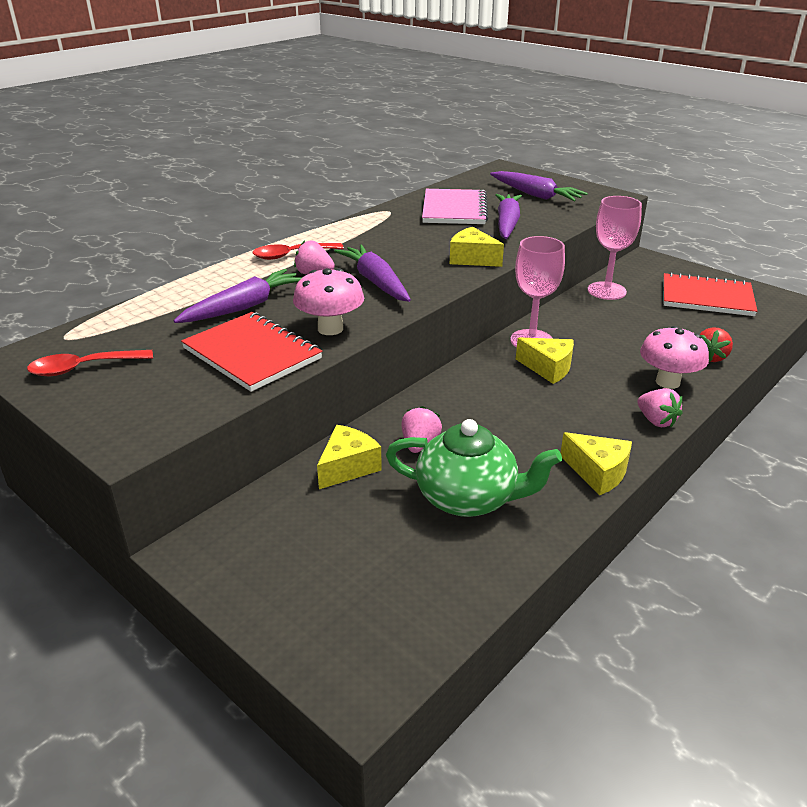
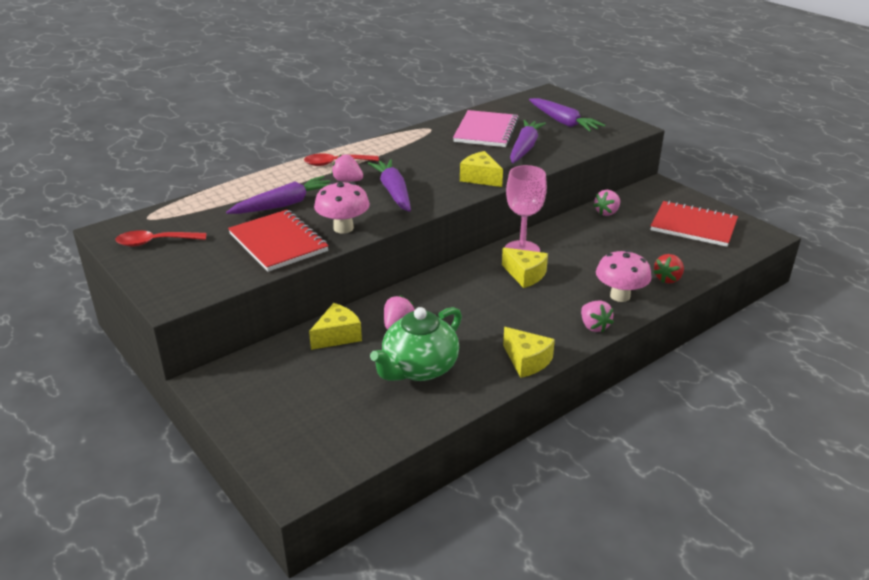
camera: 10 degrees right, 0 degrees up
green teapot [386,419,562,517] -> green teapot turned 105 degrees clockwise [370,307,462,381]
pink goblet [588,196,642,300] -> pink strawberry [593,190,620,216]

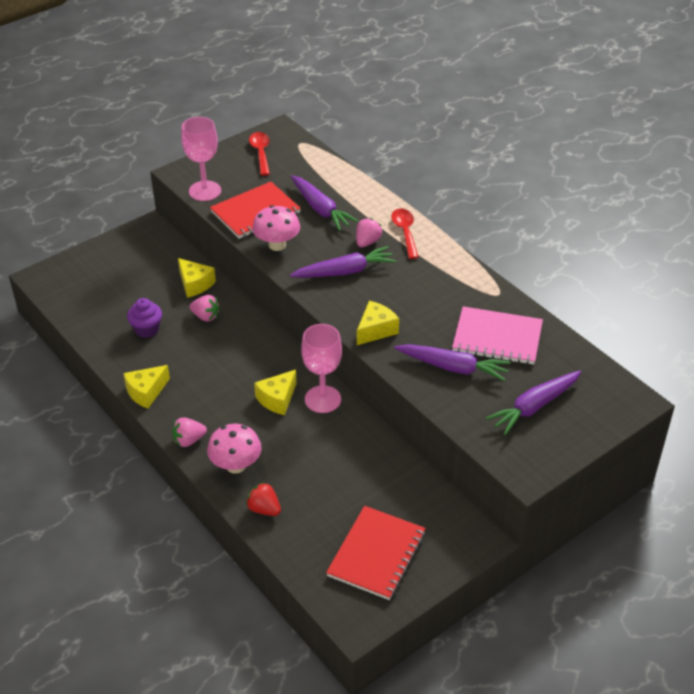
camera: 90 degrees right, 10 degrees up
green teapot [370,307,462,381] -> purple cupcake [127,298,162,338]
pink strawberry [593,190,620,216] -> none
none -> pink goblet [181,117,221,201]

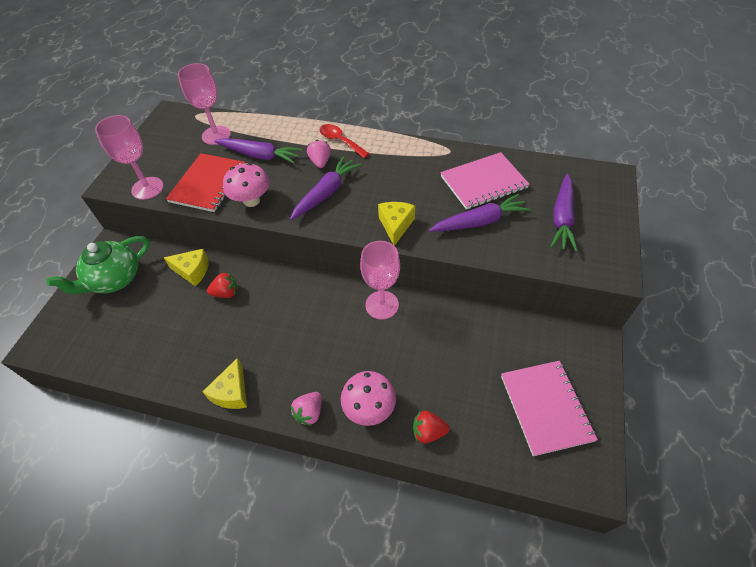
camera: 35 degrees left, 10 degrees up
purple cupcake [127,298,162,338] -> none
pink strawberry [190,295,220,322] -> red strawberry [207,273,238,298]
red spoon [249,132,270,176] -> none
yellow cheese [254,370,297,415] -> none
red notebook [326,506,426,600] -> pink notebook [501,361,598,456]
none -> green teapot [46,236,150,294]
none -> pink goblet [178,63,231,145]

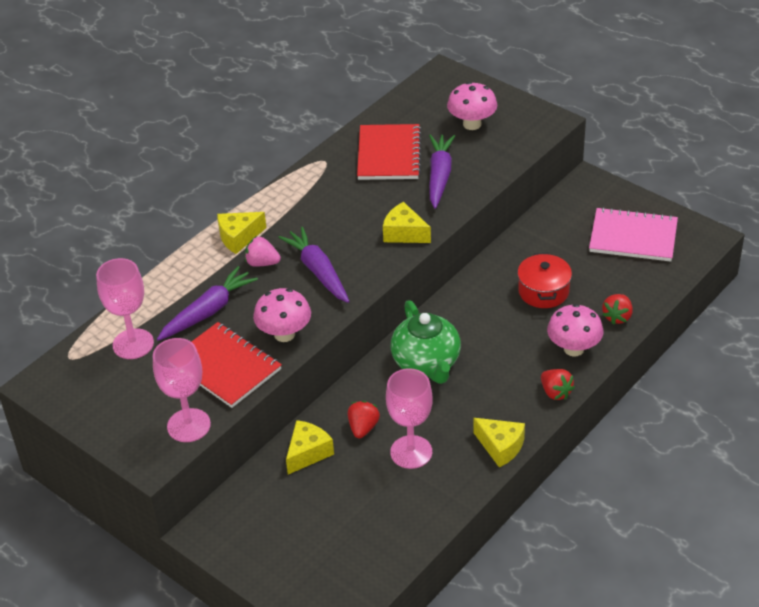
camera: 65 degrees left, 10 degrees down
green teapot [46,236,150,294] -> green teapot moved to [391,300,461,384]
pink strawberry [291,392,322,426] -> red strawberry [541,369,575,400]
red spoon [319,124,370,158] -> yellow cheese [217,212,266,254]
pink goblet [360,241,400,320] -> pink goblet moved to [386,368,433,469]
pink notebook [441,152,530,210] -> red notebook [357,124,422,180]
purple carrot [550,174,578,252] -> pink mushroom [447,82,497,130]
none -> red pot [517,253,572,308]

